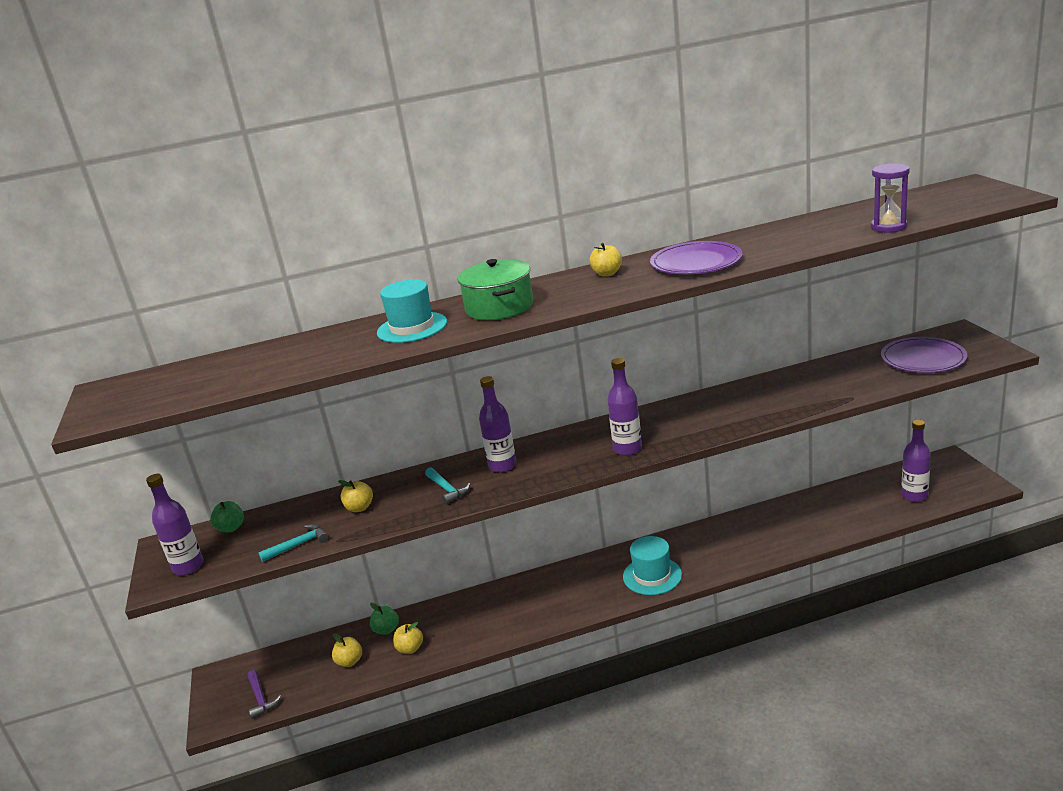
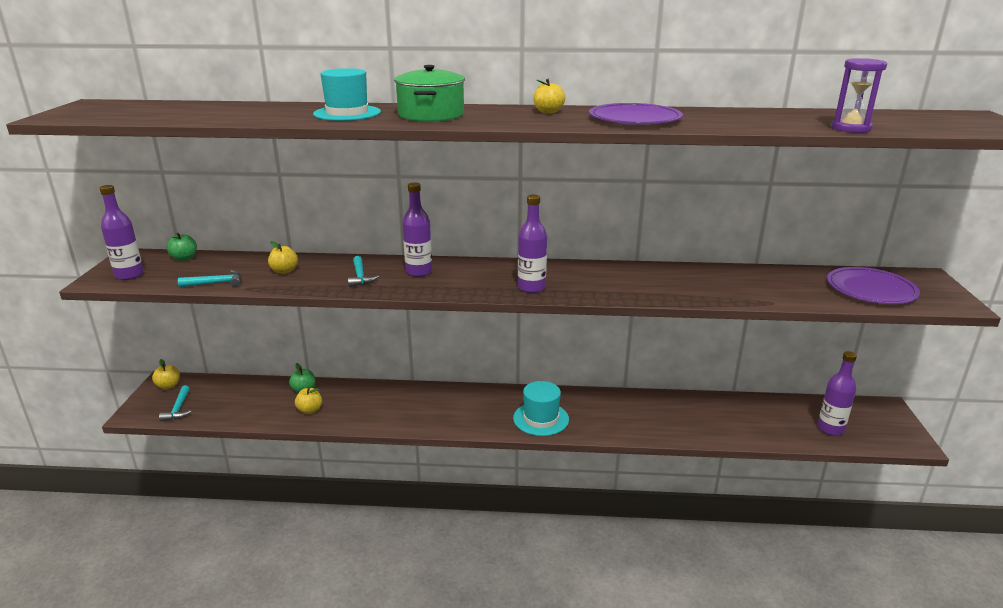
camera: 15 degrees right, 0 degrees up
purple hammer [247,670,281,719] -> turquoise hammer [159,385,191,421]
yellow apple [332,633,362,667] -> yellow apple moved to [152,359,180,389]

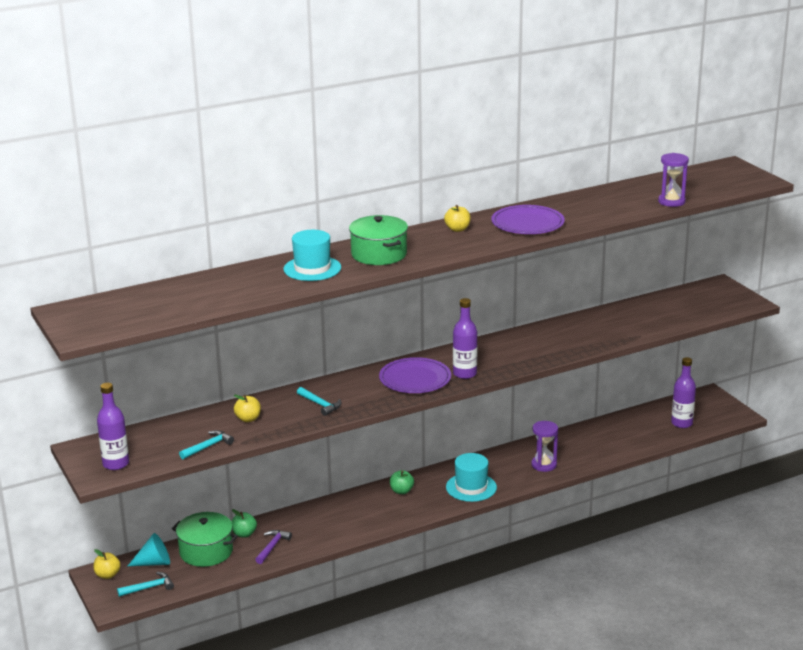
camera: 30 degrees left, 0 degrees up
turquoise hammer [159,385,191,421] -> turquoise hammer turned 75 degrees counterclockwise [117,572,174,597]
green apple [167,233,197,261] -> green apple moved to [390,470,414,494]
yellow apple [295,387,322,414] -> purple hammer [255,530,292,564]
purple bottle [402,183,432,277] -> none
purple plate [827,267,920,304] -> purple plate moved to [379,357,451,393]
none -> turquoise cone [128,533,170,566]
none -> green pot [172,512,238,567]
none -> purple hourglass [531,421,558,472]

